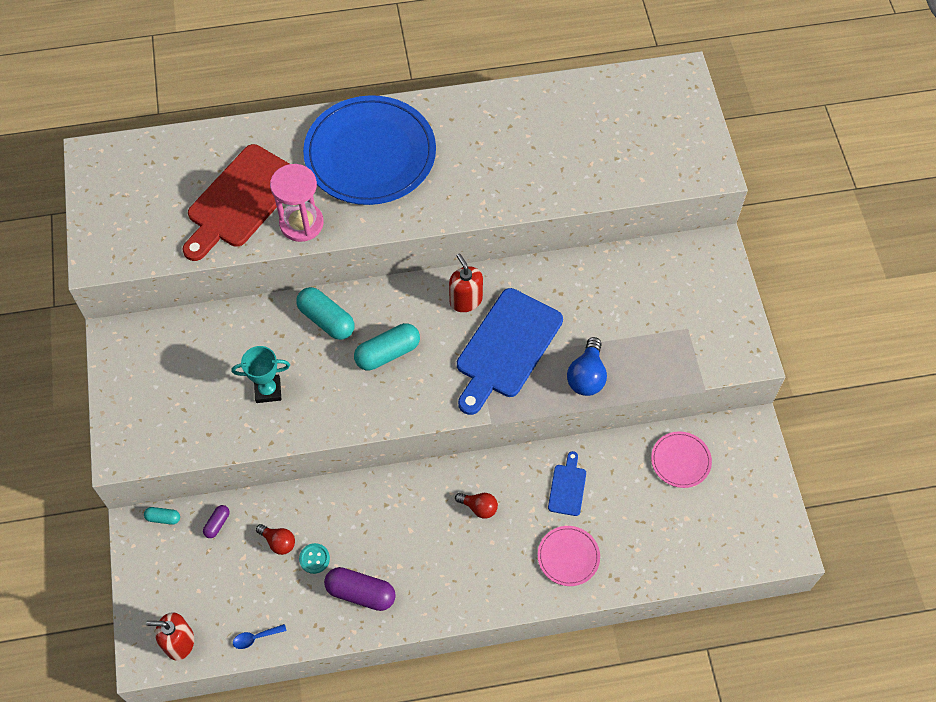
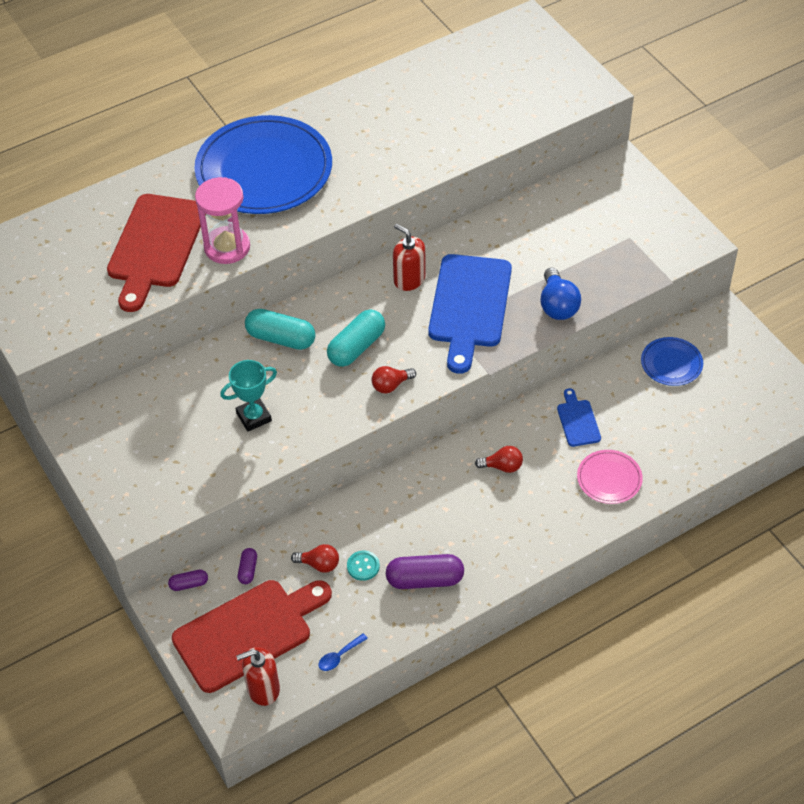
camera: 20 degrees left, 10 degrees down
turquoise capsule [144,507,180,525] -> purple capsule [168,570,208,591]
pink plate [651,431,712,488] -> blue plate [641,337,703,386]
none -> red cutting board [172,580,332,693]
none -> red light bulb [372,366,416,393]

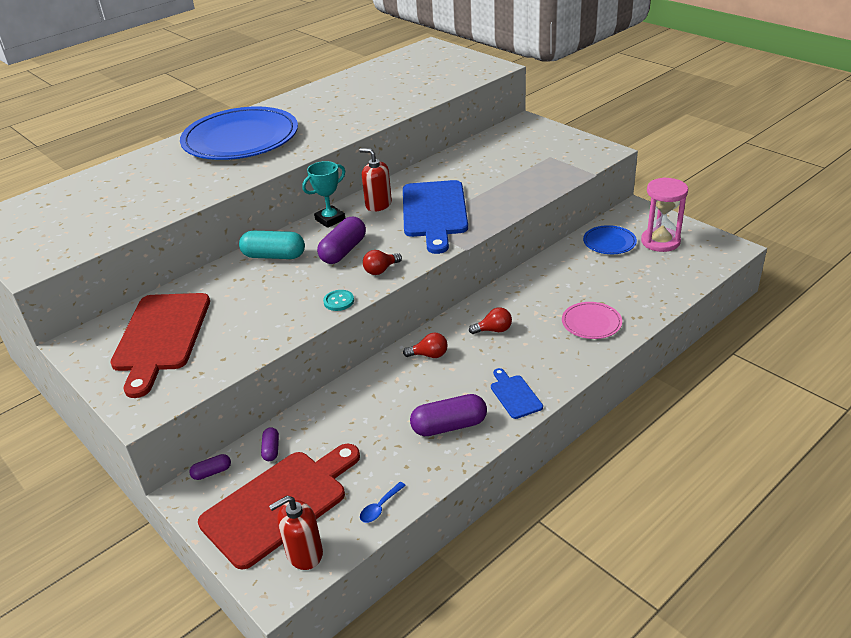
camera: 10 degrees left, 15 degrees down
red cutting board [107,194,206,312] -> red cutting board moved to [110,293,210,398]
pink hourglass [195,177,250,264] -> pink hourglass moved to [641,177,688,252]
turquoise trophy [220,360,277,431] -> turquoise trophy moved to [302,161,345,228]
red light bulb [291,544,339,573] -> red light bulb moved to [403,333,448,358]
turquoise capsule [327,309,385,367] -> purple capsule [317,217,366,264]
turquoise button [347,551,380,581] -> turquoise button moved to [323,290,354,311]
blue light bulb [540,268,581,320] -> none
blue cutting board [557,388,601,447] -> blue cutting board moved to [491,368,543,419]

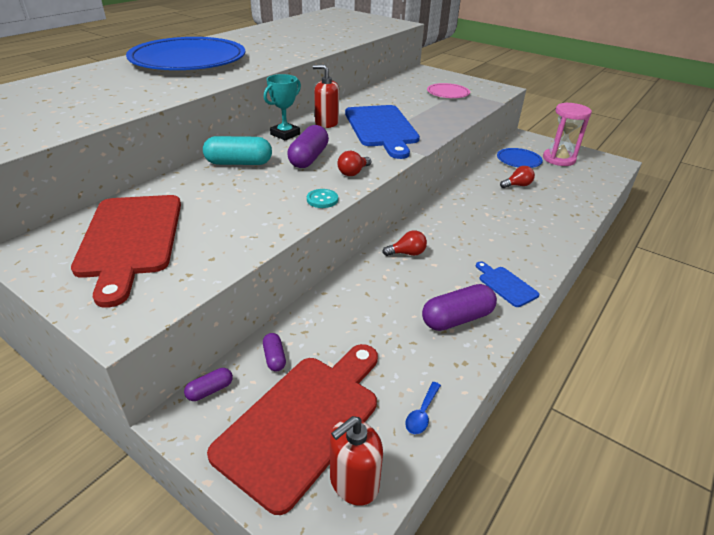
camera: 15 degrees left, 0 degrees up
red light bulb [469,307,512,334] -> red light bulb moved to [500,166,535,188]
pink plate [562,302,622,339] -> pink plate moved to [427,83,470,98]

